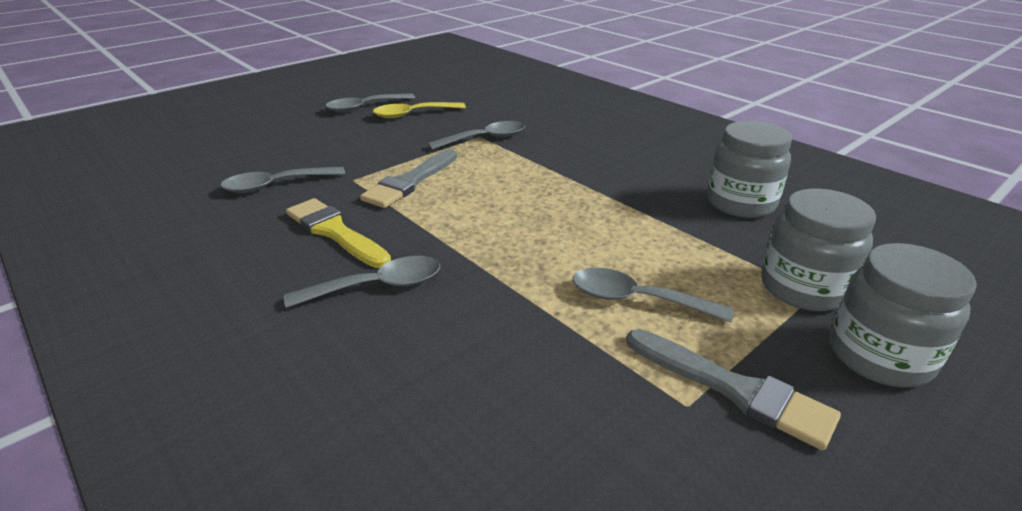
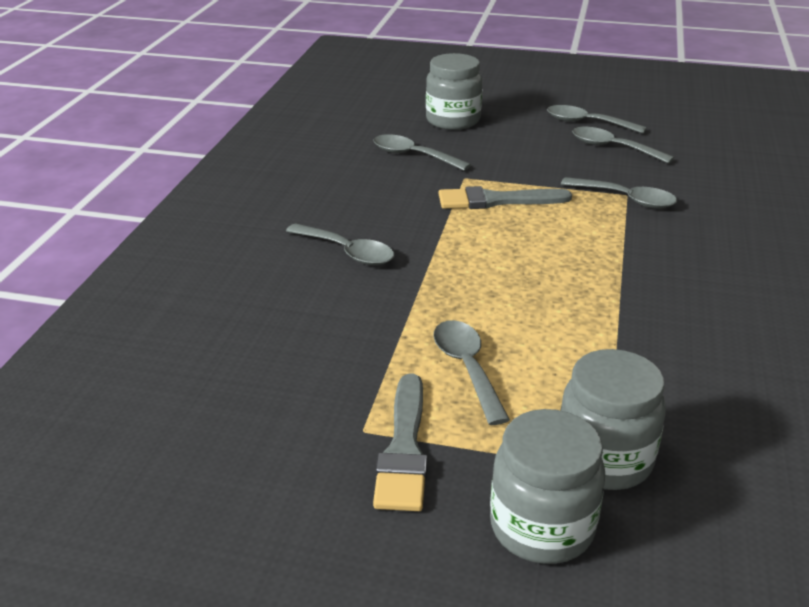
camera: 55 degrees right, 0 degrees up
yellow brush [286,198,391,268] -> none
yellow spoon [373,102,466,118] -> grey spoon [572,127,674,164]
grey jar [707,121,792,218] -> grey jar moved to [426,53,482,130]

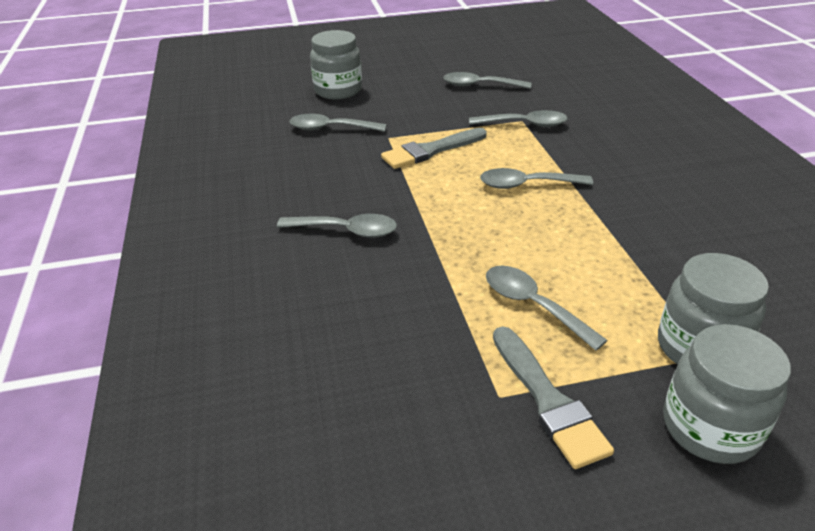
camera: 25 degrees left, 5 degrees up
grey spoon [547,105,647,133] -> grey spoon moved to [480,168,593,189]

